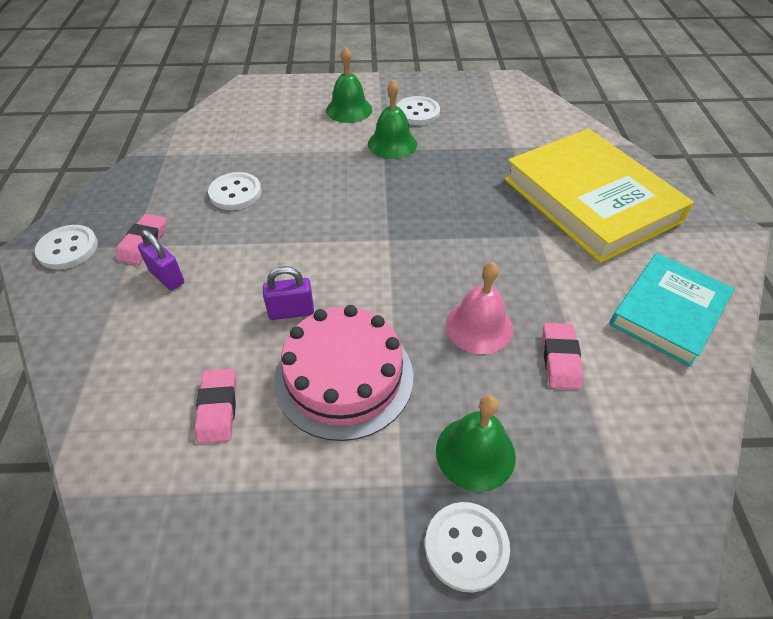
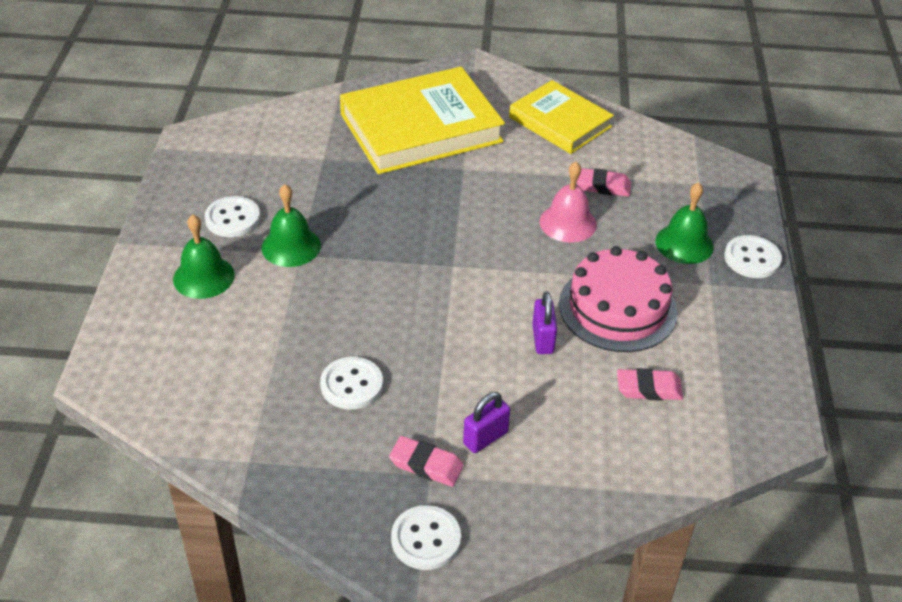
camera: 85 degrees left, 5 degrees down
turquoise book [609,253,735,367] -> yellow book [509,80,614,154]

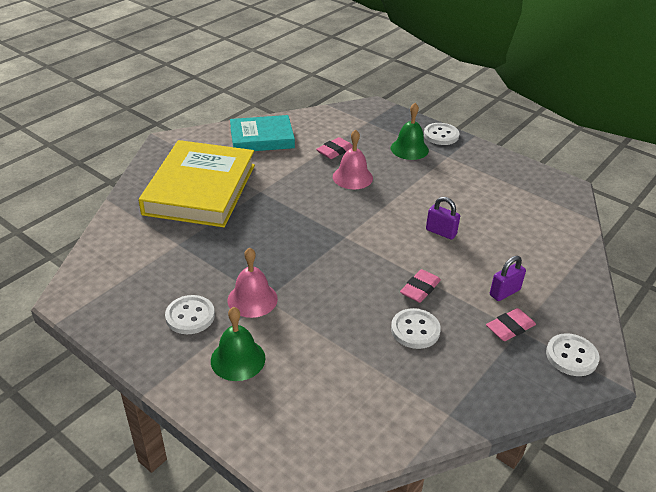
camera: 55 degrees left, 5 degrees down
green bell [261,184,321,267] -> pink bell [228,248,278,318]
purple padlock [463,392,510,453] -> purple padlock turned 60 degrees clockwise [490,256,526,301]
yellow book [509,80,614,154] -> turquoise book [230,115,295,151]
pink cake [559,246,678,352] -> none
pink eraser [617,368,683,401] -> pink eraser moved to [400,269,441,303]

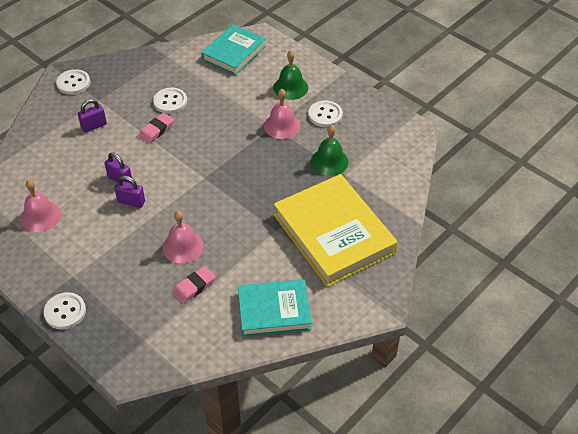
camera: 175 degrees left, 10 degrees up
yellow book [138,140,255,227] -> yellow book turned 45 degrees counterclockwise [274,174,398,287]
green bell [391,103,429,160] -> green bell moved to [311,125,349,176]
pink eraser [486,308,536,341] -> none
none -> pink bell [21,180,61,232]
none -> purple padlock [114,175,145,208]
none -> turquoise book [201,24,266,75]

